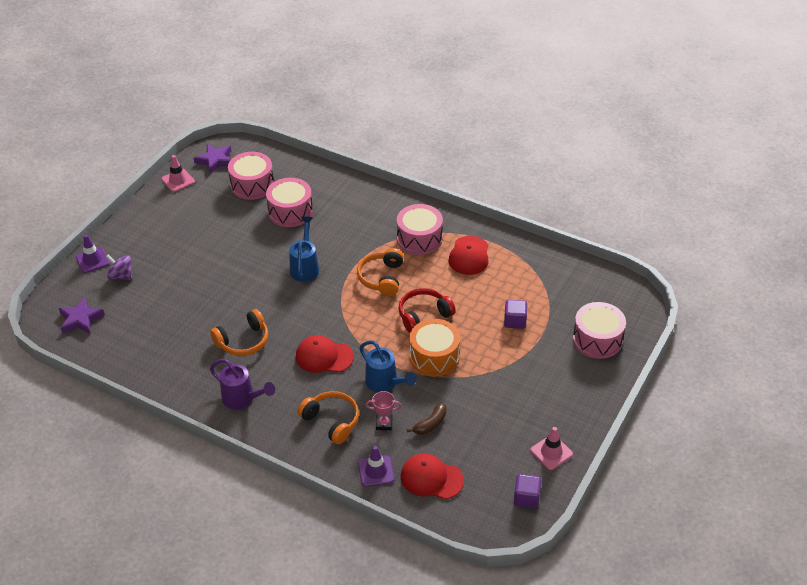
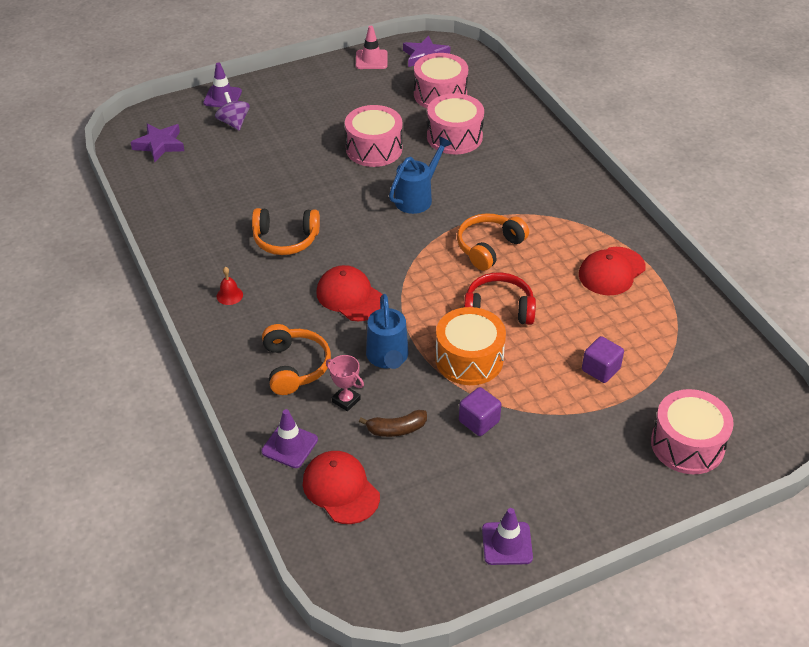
camera: 35 degrees right, 0 degrees up
purple watering can [210,359,275,409] -> red bell [217,267,243,305]
pink drum [397,204,443,255] -> pink drum moved to [345,105,402,167]
purple cube [514,474,541,508] -> purple cube moved to [459,387,501,436]
pink traffic cone [530,427,573,470] -> purple traffic cone [482,508,533,565]

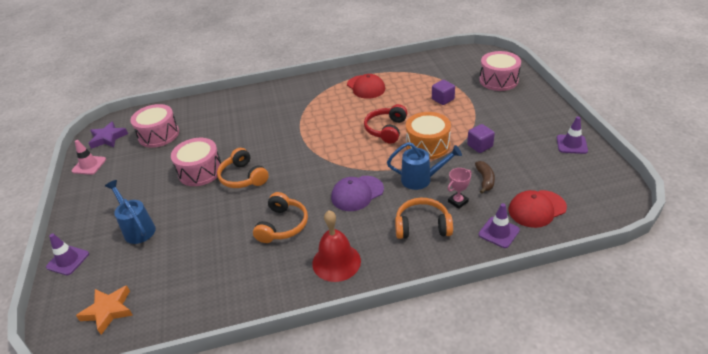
camera: 75 degrees left, 5 degrees down
purple star [131,124,184,162] -> orange star [76,285,133,335]
purple spinning top [215,92,250,131] -> none
red bell [217,267,243,305] -> red bell [312,210,361,282], size x2.20
red cap [316,265,382,321] -> purple cap [331,176,384,211]
blue watering can [389,136,452,214] -> blue watering can moved to [105,180,156,244]
pink drum [427,93,484,154] -> none
orange headphones [457,213,529,271] -> orange headphones moved to [217,148,269,188]

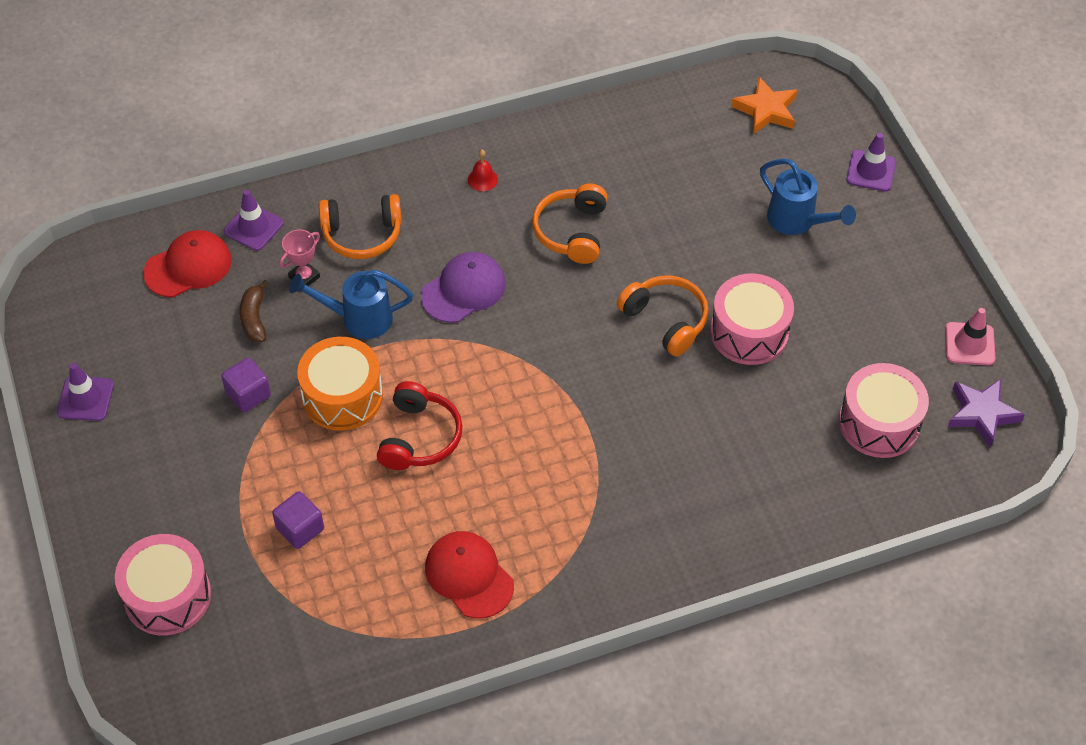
camera: 170 degrees right, 15 degrees up
red bell [312,210,361,282] -> red bell [468,149,498,191], size x0.46

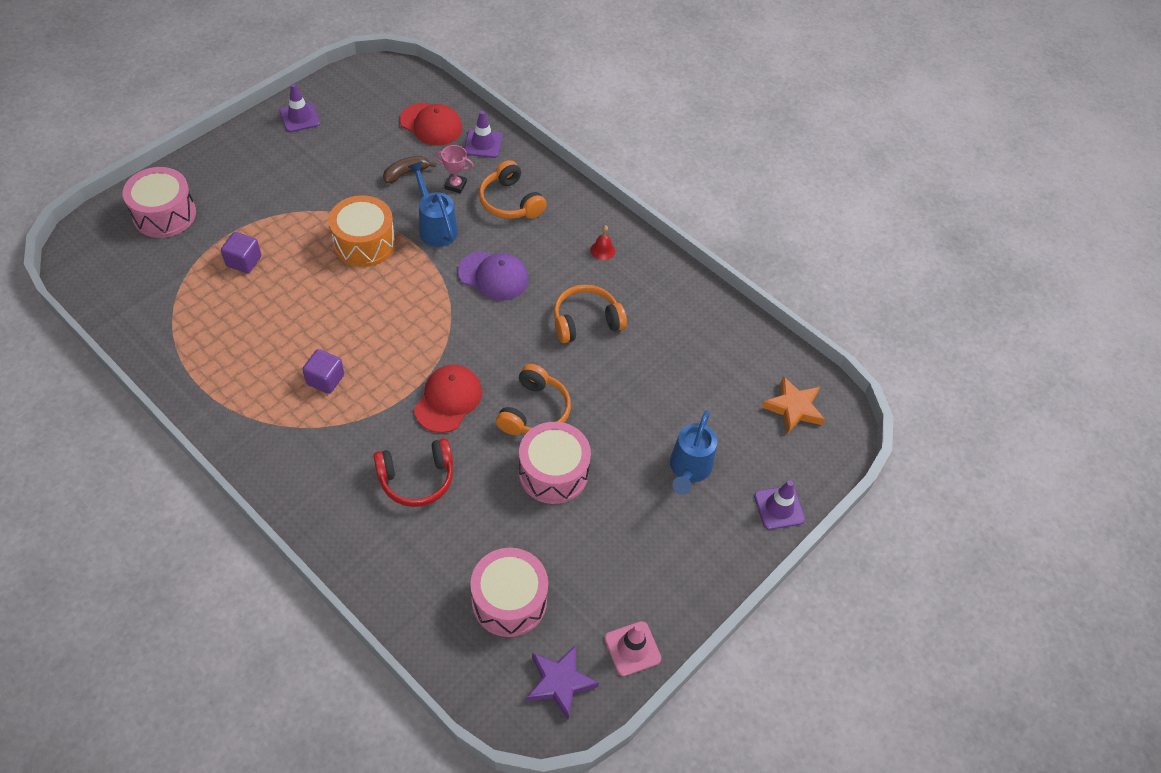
camera: 60 degrees right, 0 degrees up
purple cube [221,358,271,412] -> purple cube moved to [302,349,344,394]
red headphones [377,381,463,470] -> red headphones moved to [374,438,453,507]
red cap [425,531,514,619] -> red cap moved to [414,365,482,433]

